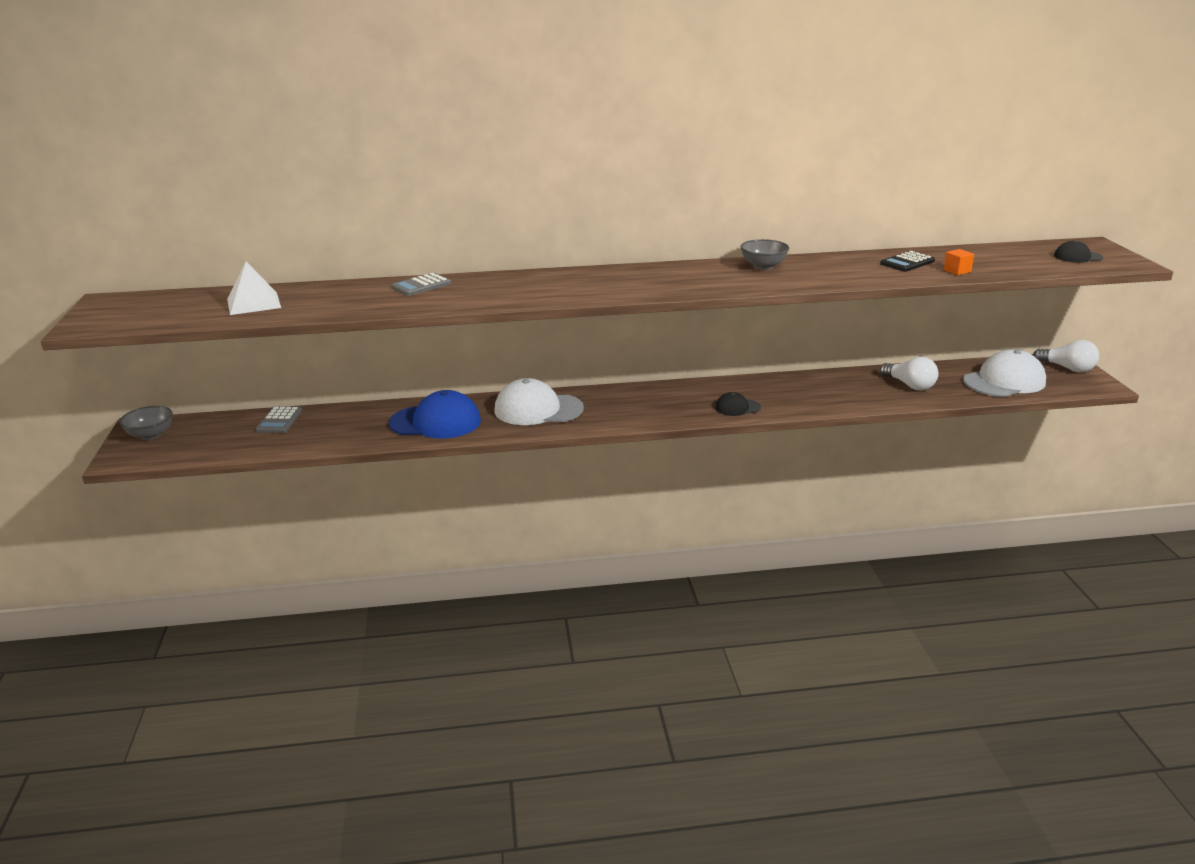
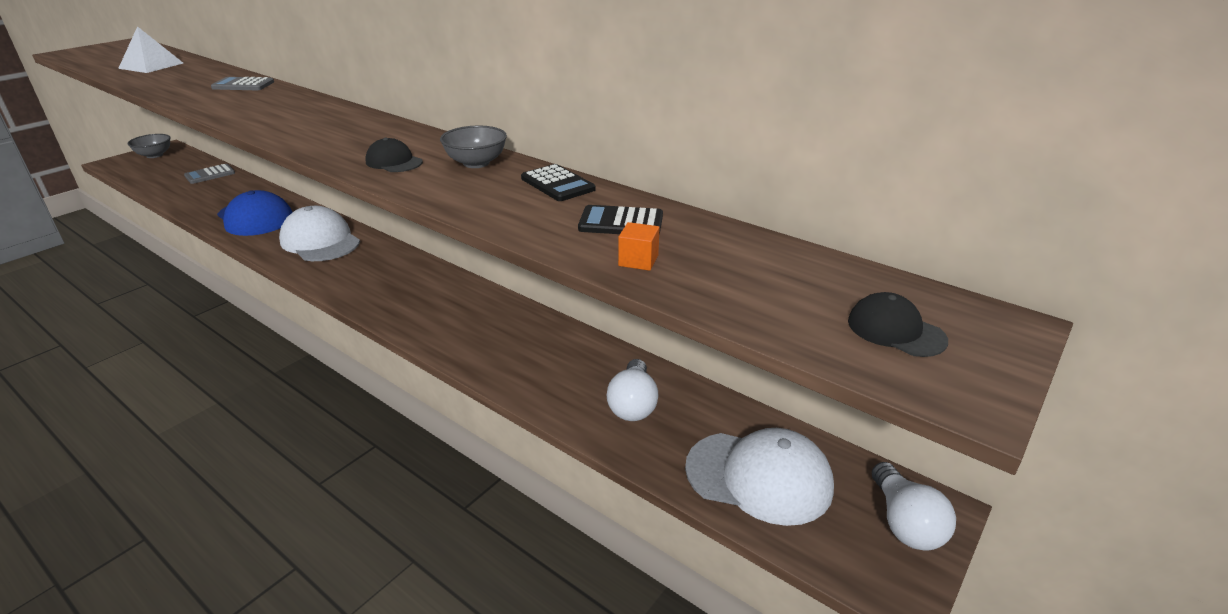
camera: 45 degrees right, 5 degrees up
black cap [715,392,761,416] -> black cap moved to [365,138,423,172]
none -> black calculator [521,164,595,201]

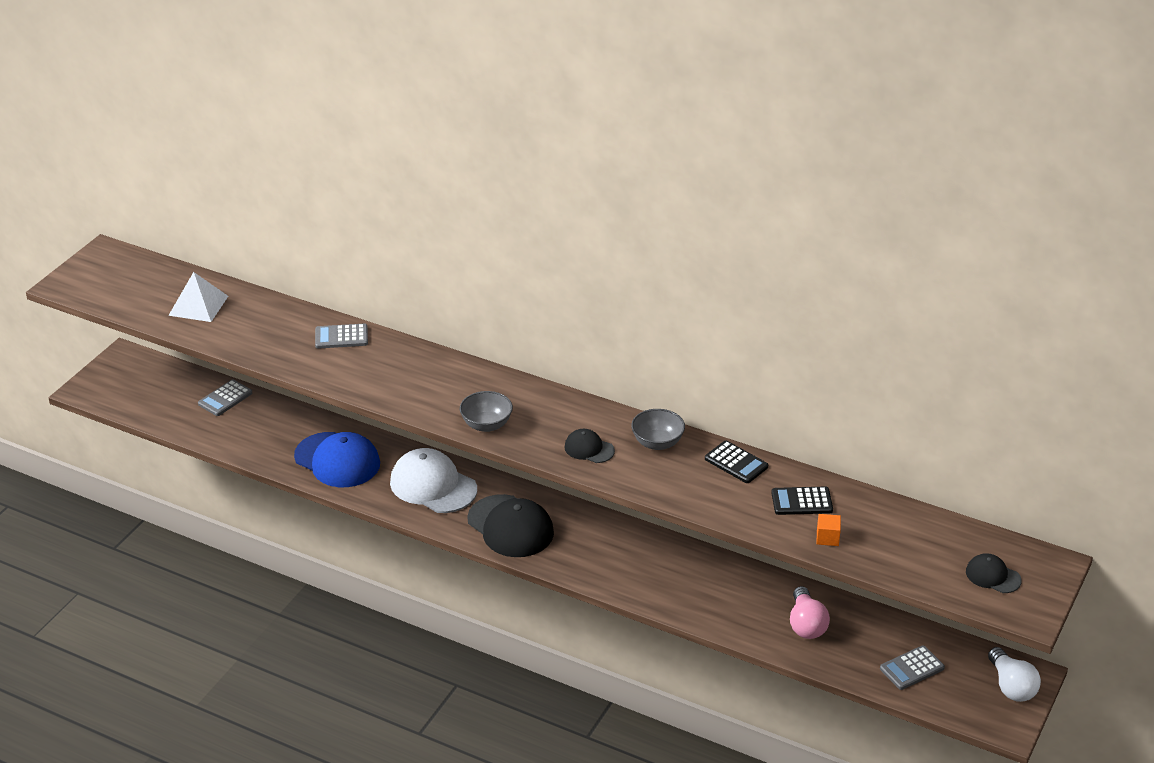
camera: 10 degrees left, 5 degrees up
grey bowl [127,134,171,158] -> grey bowl moved to [460,391,513,432]
white light bulb [607,359,659,421] -> pink light bulb [790,586,830,639]
white cap [685,428,834,526] -> grey calculator [880,645,945,690]
none -> black cap [467,494,554,557]

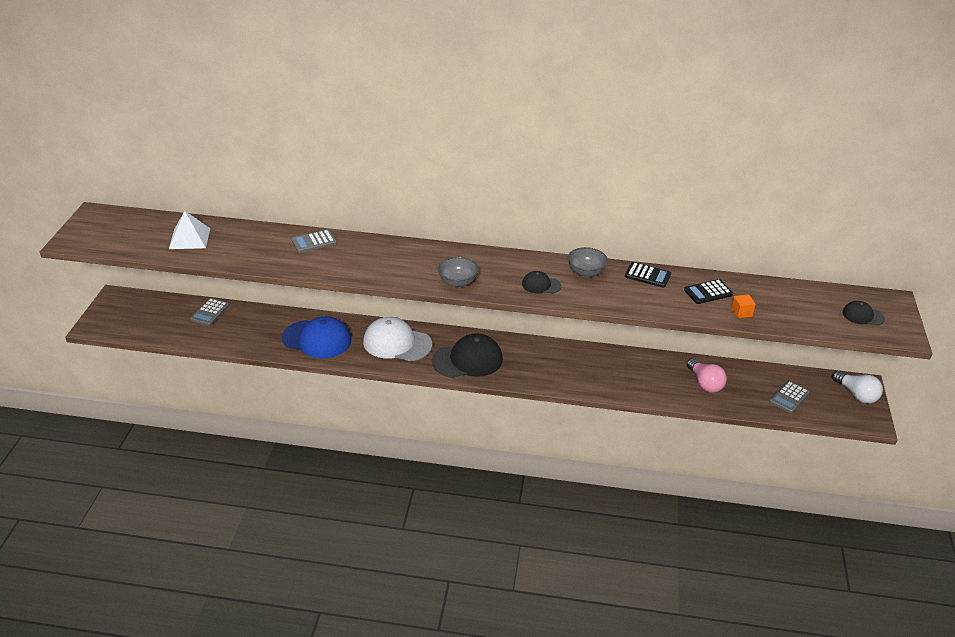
camera: 20 degrees left, 0 degrees up
black cap [467,494,554,557] -> black cap turned 45 degrees counterclockwise [432,333,503,378]

